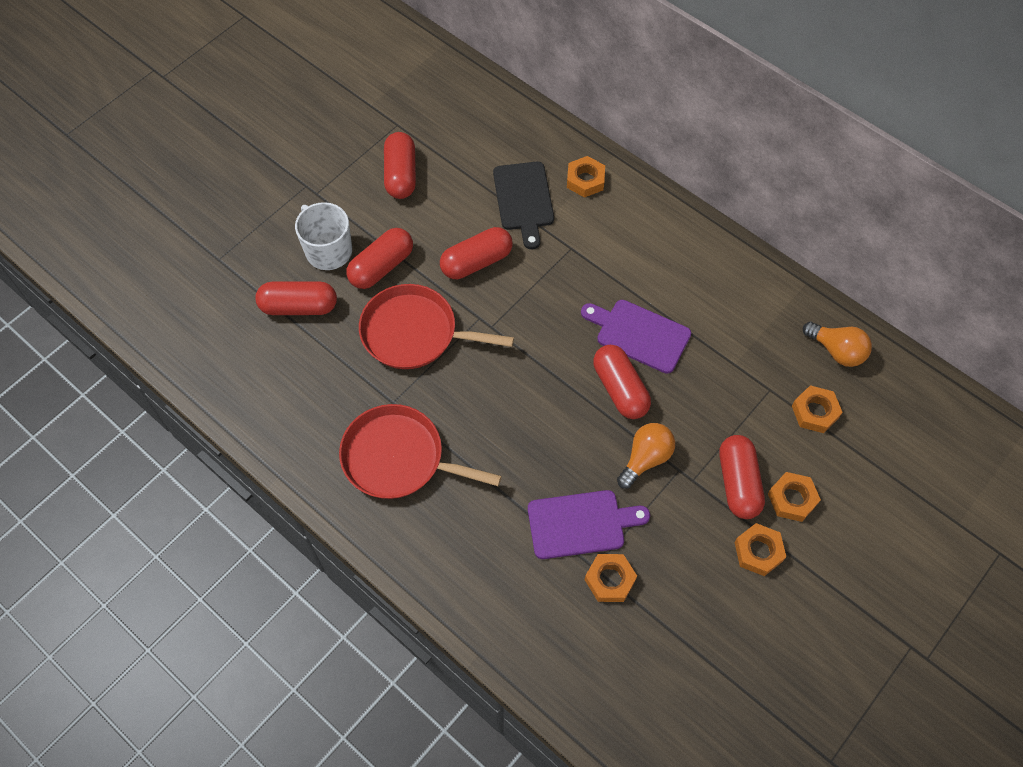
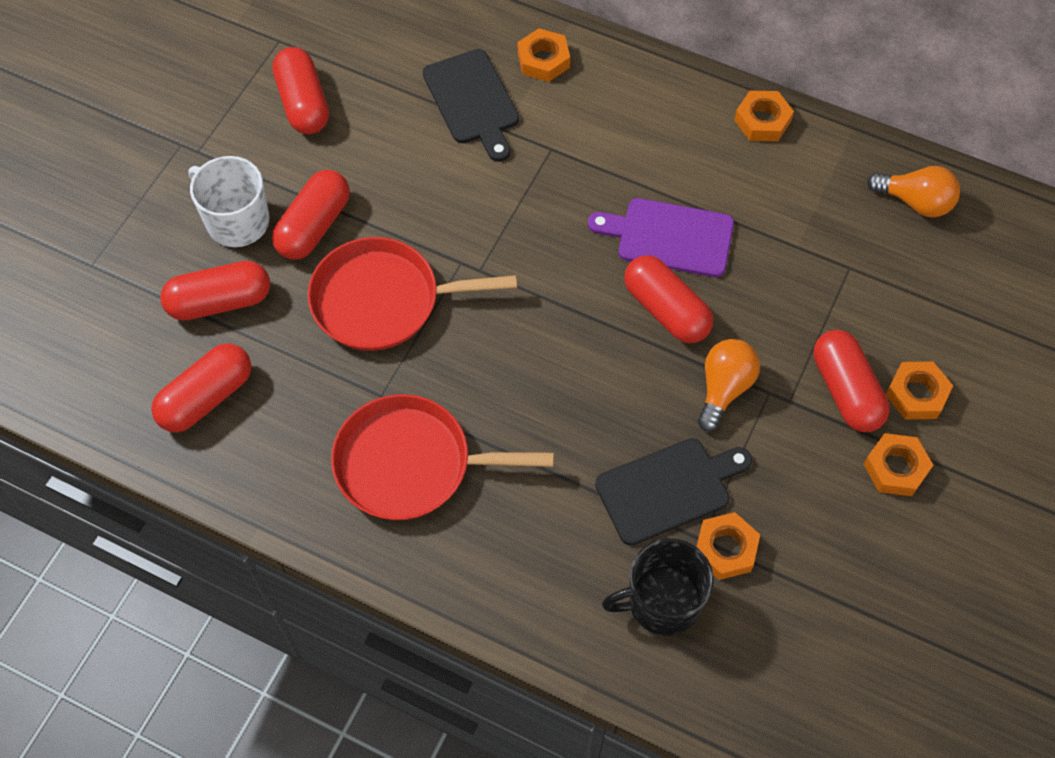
camera: 15 degrees left, 0 degrees up
red capsule [440,227,513,279] -> red capsule moved to [151,343,251,432]
purple cutting board [528,490,650,559] -> black cutting board [595,438,752,546]
orange nut [792,385,843,433] -> orange nut moved to [734,91,794,141]
none -> black mug [602,538,714,636]

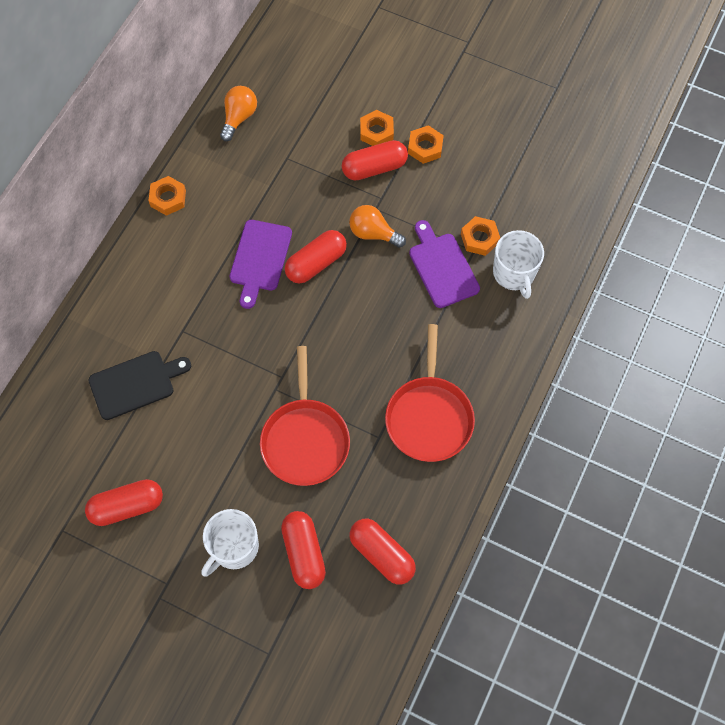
camera: 90 degrees left, 5 degrees up
red capsule [272,170,350,260] -> none
orange nut [518,28,570,82] -> none
black cutting board [595,438,752,546] -> purple cutting board [409,220,480,308]
black mug [602,538,714,636] -> white mug [493,230,544,299]

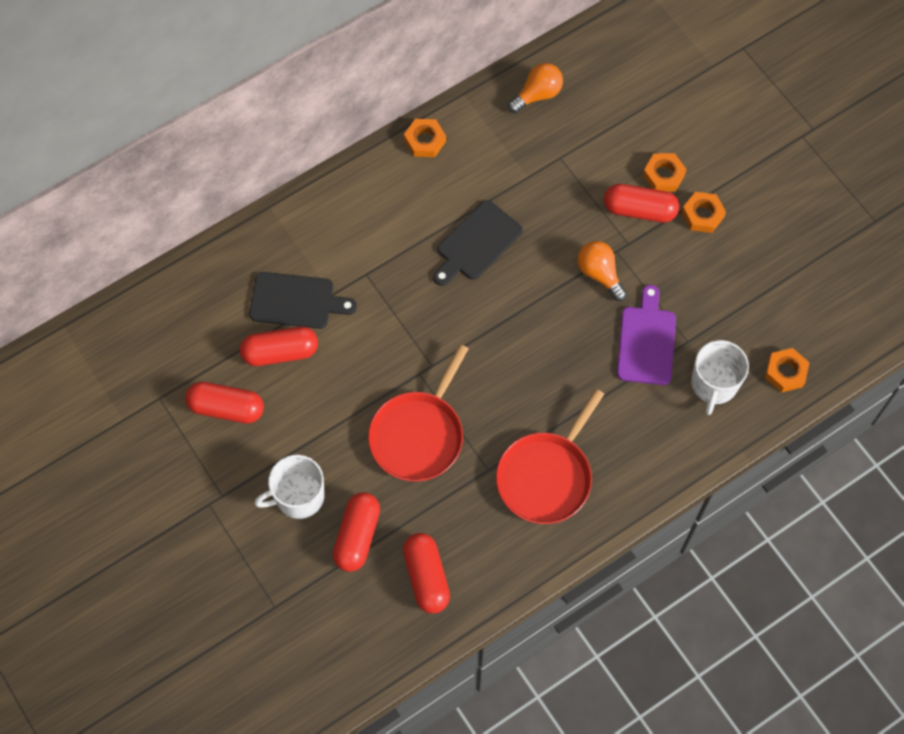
camera: 30 degrees right, 0 degrees up
purple cutting board [230,220,292,309] -> black cutting board [433,200,523,286]
red capsule [285,230,347,284] -> red capsule moved to [240,327,318,366]
orange nut [461,216,500,256] -> orange nut moved to [765,348,809,393]

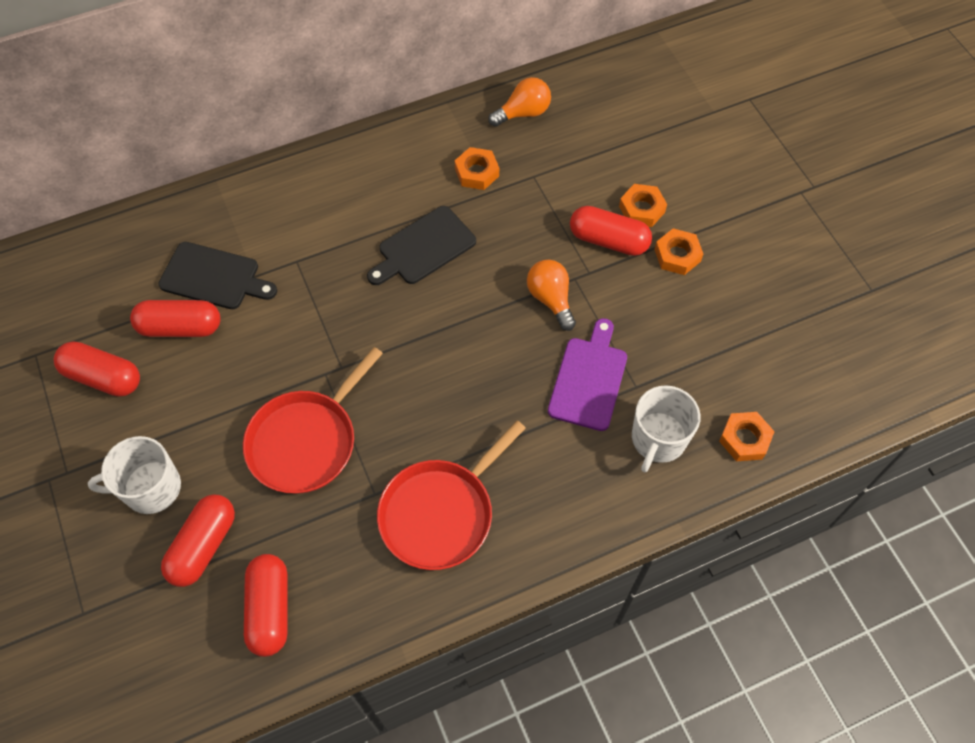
camera: 10 degrees right, 5 degrees down
orange nut [404,119,446,157] -> orange nut moved to [455,147,499,190]

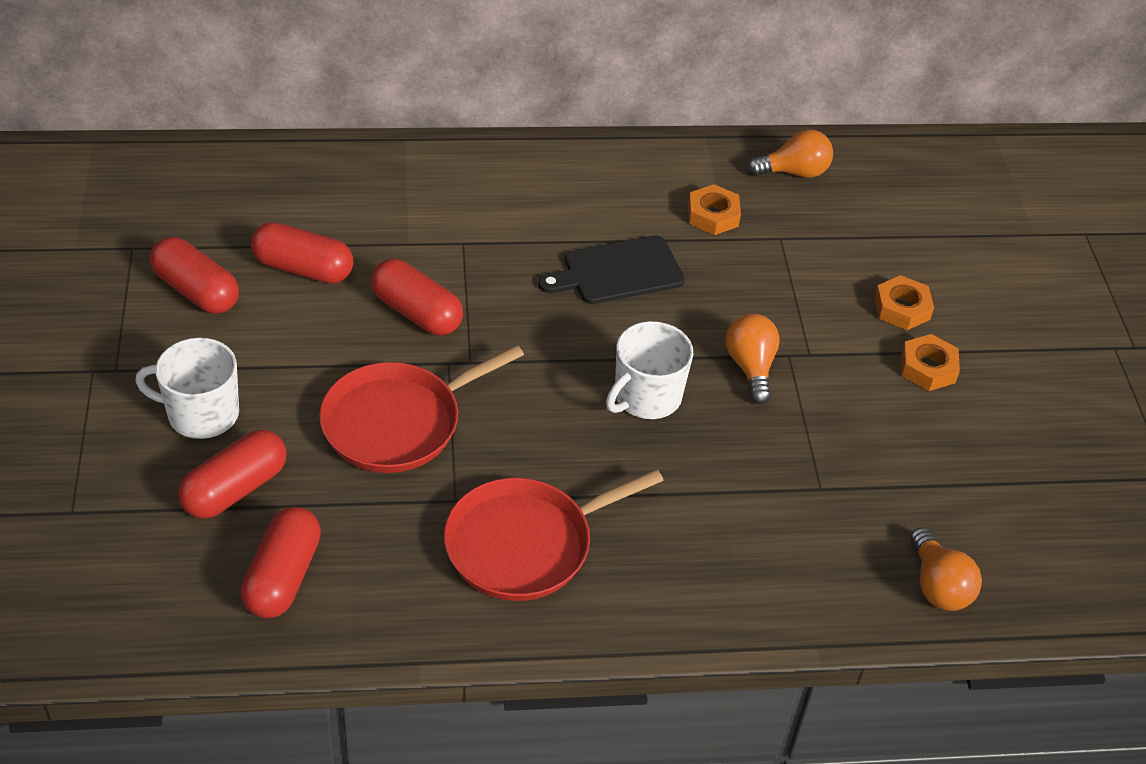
camera: 15 degrees right, 15 degrees down
black cutting board [158,242,277,309] -> none
purple cutting board [548,318,627,431] -> none
red capsule [570,206,652,256] -> red capsule moved to [371,259,463,336]
white mug [632,385,701,472] -> white mug moved to [606,321,693,419]
orange nut [719,412,775,461] -> orange light bulb [910,528,982,611]

